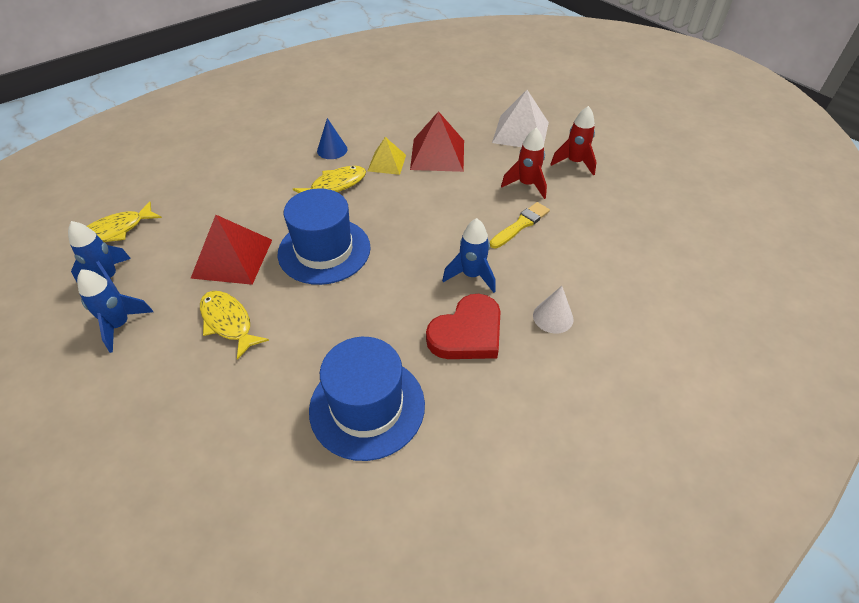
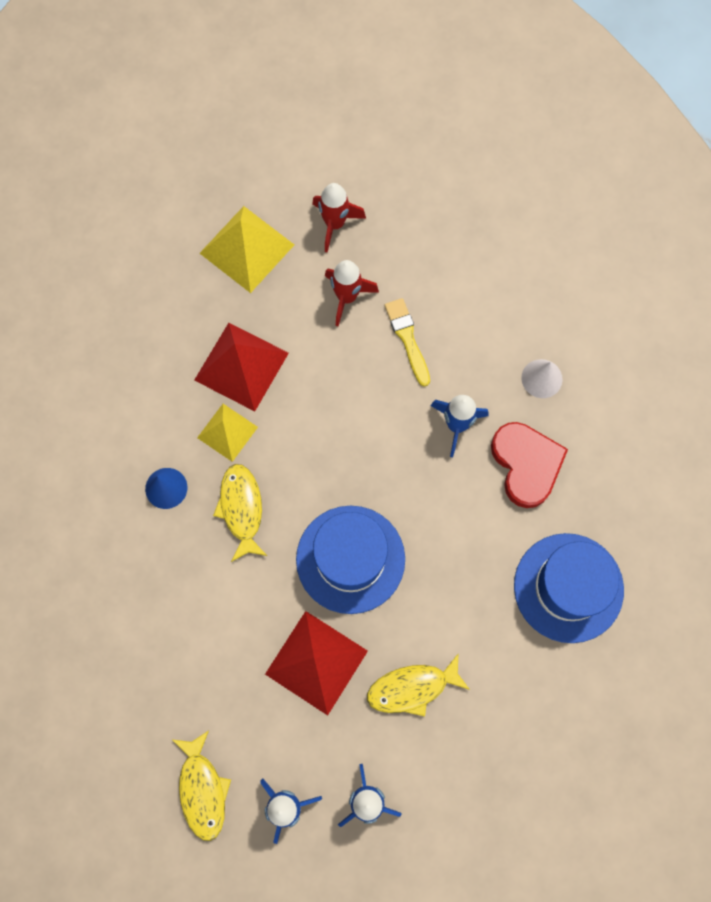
camera: 65 degrees left, 25 degrees up
white pyramid [492,90,549,147] -> yellow pyramid [200,206,294,293]

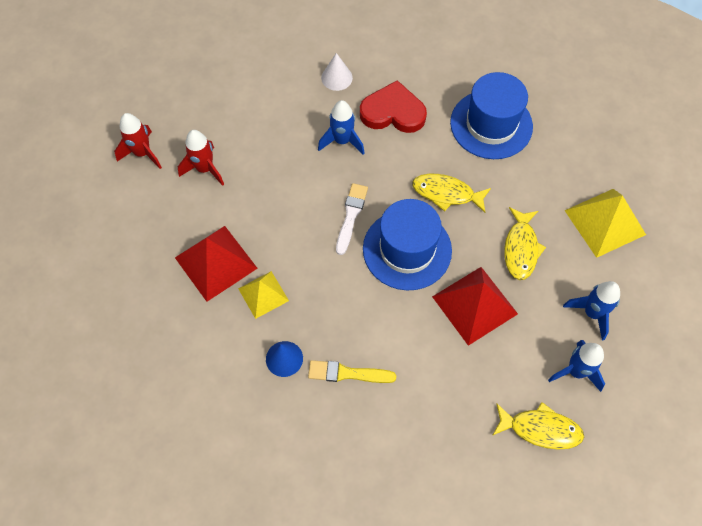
camera: 65 degrees left, 10 degrees down
yellow pyramid [200,206,294,293] -> yellow pyramid moved to [564,189,646,258]
yellow fish [213,464,267,562] -> yellow fish moved to [412,174,491,213]
yellow brush [385,298,430,387] -> yellow brush moved to [308,360,396,383]
none -> white brush [336,183,368,255]

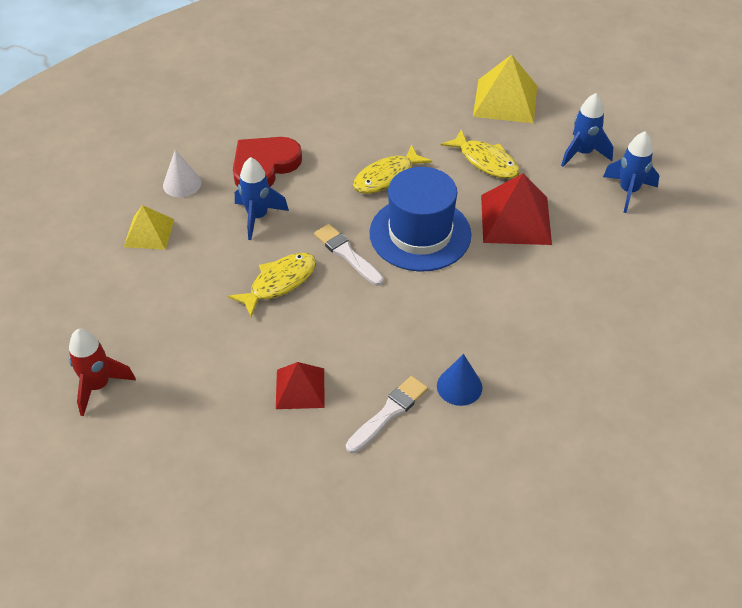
camera: 55 degrees left, 15 degrees down
red pyramid [175,226,258,302] -> red pyramid [276,362,324,409], size x0.62
red rocket [178,130,224,186] -> none
yellow pyramid [238,271,289,319] -> yellow pyramid moved to [124,205,174,250]
yellow brush [308,360,396,383] -> none
blue hat [450,72,533,159] -> none
yellow fish [492,402,584,450] -> yellow fish moved to [228,253,316,317]
none -> white brush [346,376,428,453]

